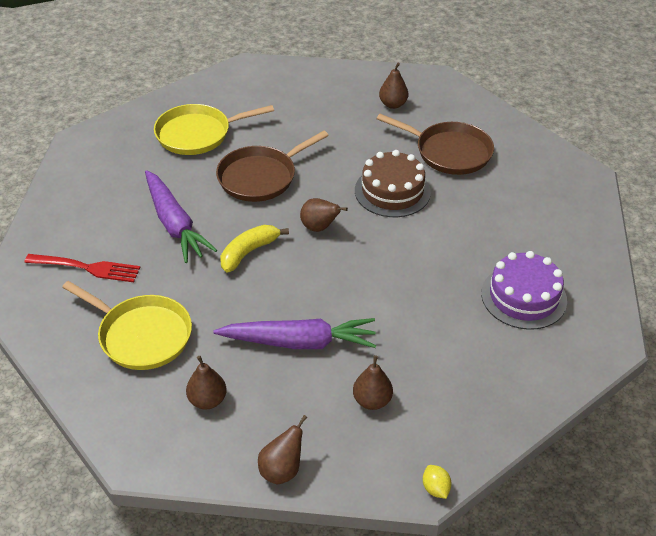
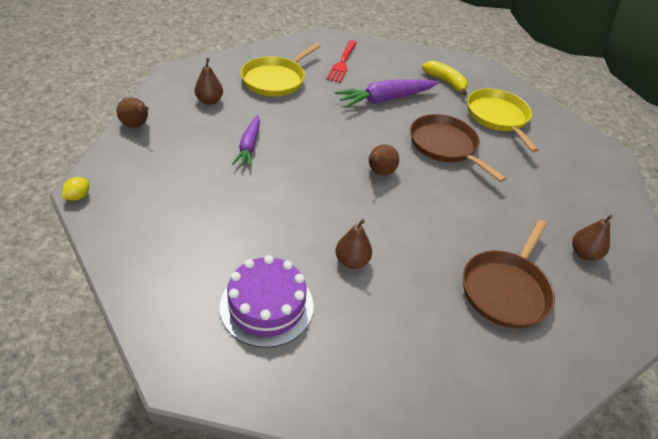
camera: 90 degrees right, 0 degrees up
purple carrot [214,318,376,349] -> purple carrot [232,115,260,167], size x0.63
yellow banana [220,225,289,272] -> yellow banana moved to [422,61,468,95]
brown pear [353,355,393,410] -> brown pear moved to [336,219,372,269]
brown cake [355,150,431,217] -> none
yellow lemon [423,465,451,499] -> yellow lemon turned 45 degrees counterclockwise [62,177,89,201]

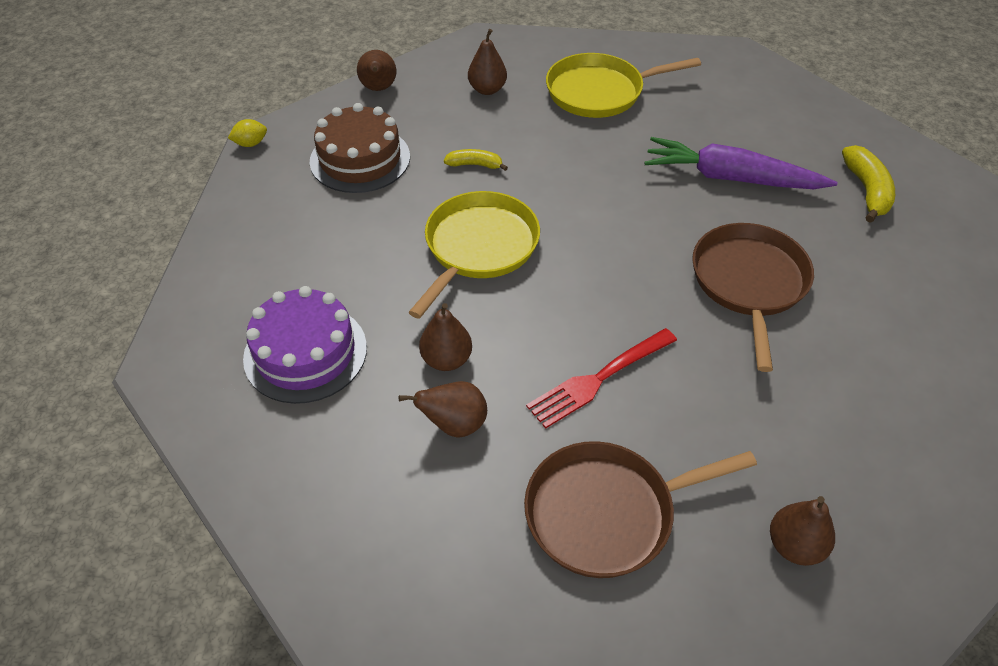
camera: 45 degrees right, 5 degrees up
purple carrot [232,115,260,167] -> yellow banana [444,149,508,171]
red fork [326,40,357,83] -> red fork moved to [526,328,677,429]
brown pear [369,144,399,176] -> brown pear moved to [399,381,487,438]
yellow pan [467,89,539,152] -> yellow pan moved to [408,191,540,319]
none -> brown cake [310,103,410,193]

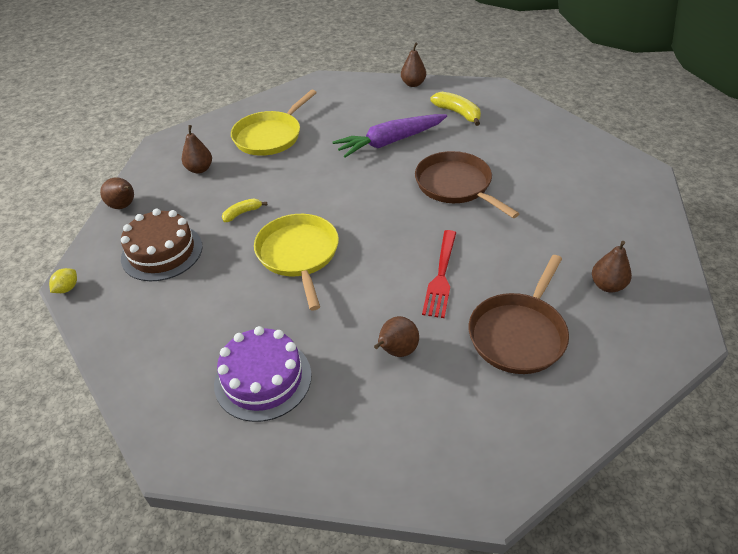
camera: 40 degrees left, 5 degrees down
brown pear [419,303,472,371] -> brown pear moved to [401,43,426,87]

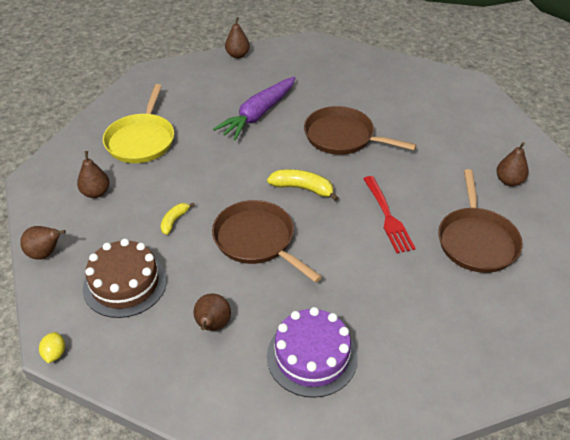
camera: 30 degrees left, 0 degrees up
yellow pan [254,214,339,311] -> brown pan [212,200,322,283]
brown pear [374,316,419,357] -> brown pear moved to [193,293,231,331]
yellow banana [430,92,481,126] -> yellow banana moved to [267,169,339,201]

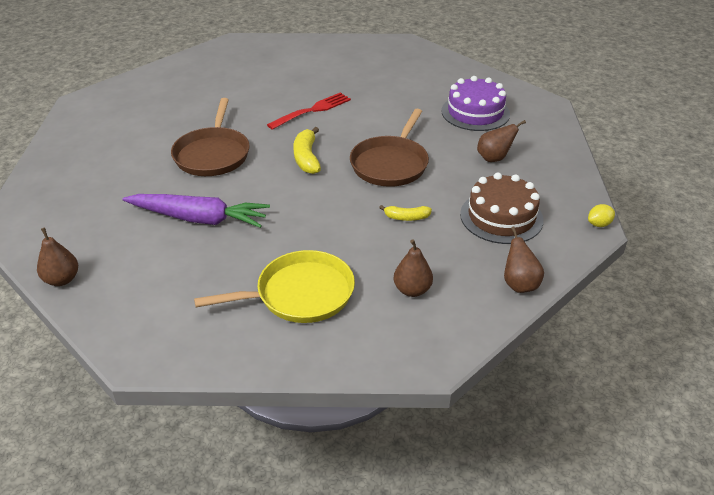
camera: 115 degrees left, 5 degrees down
brown pan [438,169,523,273] -> none
brown pear [497,142,529,186] -> none

